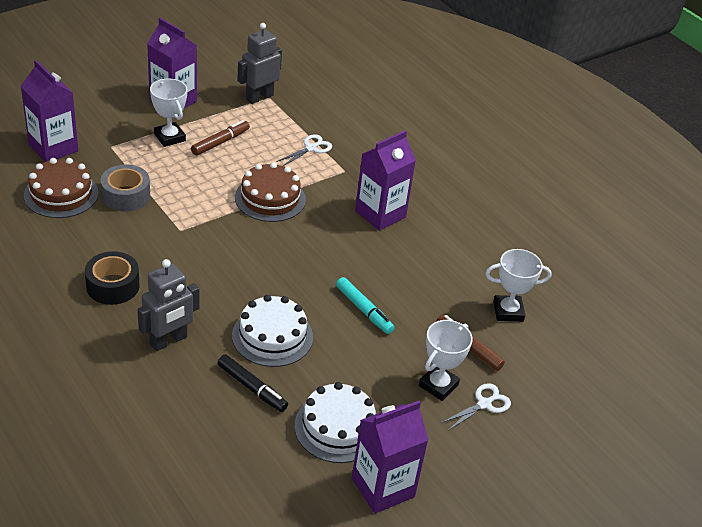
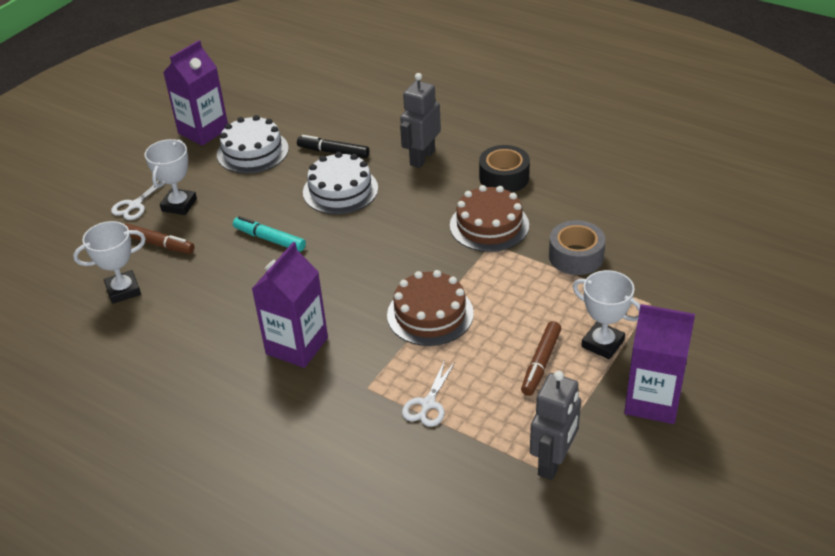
camera: 165 degrees right, 0 degrees up
purple carton [21,60,79,162] -> none
brown cake [24,158,99,218] -> brown cake moved to [450,185,529,252]

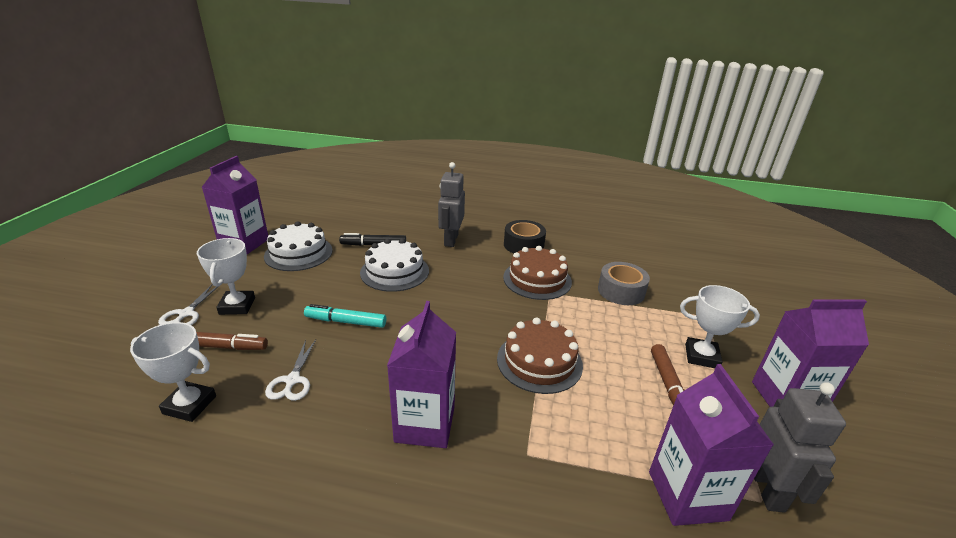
camera: 25 degrees left, 10 degrees down
white trophy [73,221,146,304] -> white trophy turned 60 degrees clockwise [130,322,216,422]
white scissors [402,360,456,427] -> white scissors moved to [265,340,316,401]
none -> purple carton [649,364,774,526]

